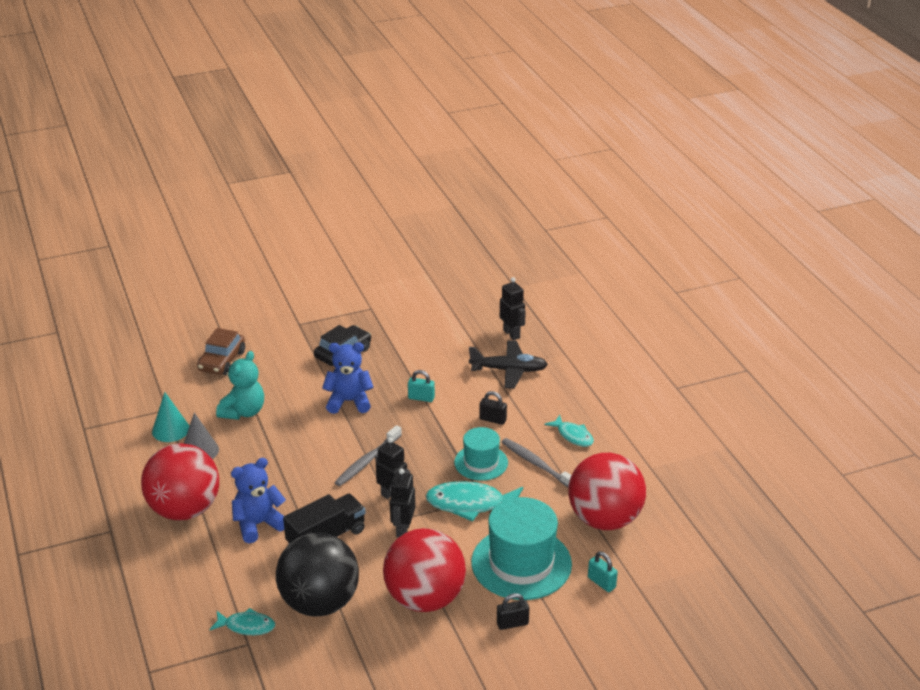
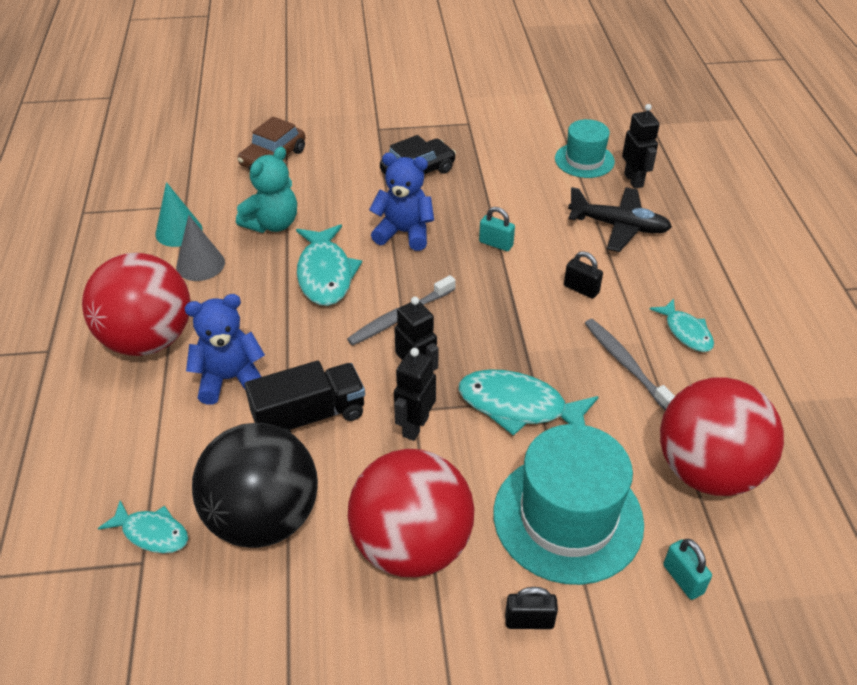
camera: 15 degrees right, 10 degrees up
turquoise hat [454,427,508,481] -> turquoise hat moved to [555,119,615,178]
none -> turquoise fish [296,224,362,306]

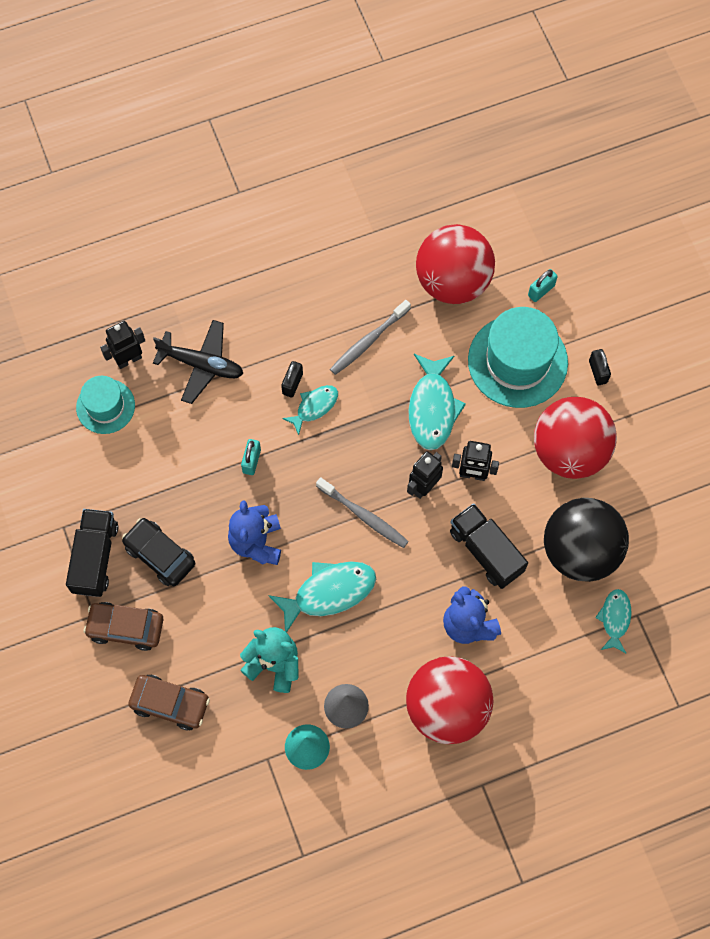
camera: 105 degrees left, 25 degrees up
black plane [568,187,672,252] -> black plane turned 105 degrees clockwise [153,320,243,404]
turquoise fish [650,299,714,352] -> turquoise fish moved to [282,385,338,435]
none -> black truck [66,509,118,597]
none -> brown car [84,602,163,651]

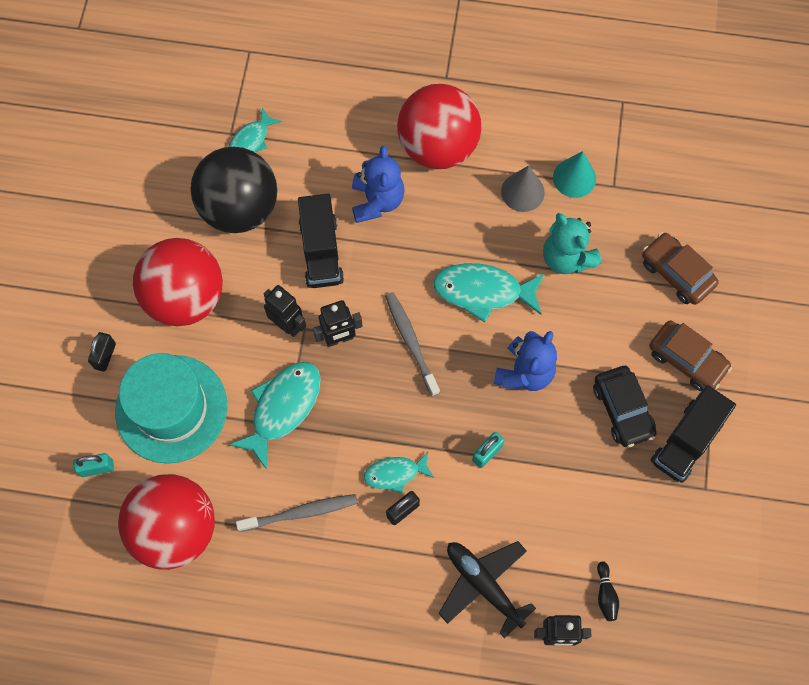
camera: 150 degrees left, 0 degrees up
turquoise hat [76,376,135,434] -> black bowling pin [597,561,619,621]

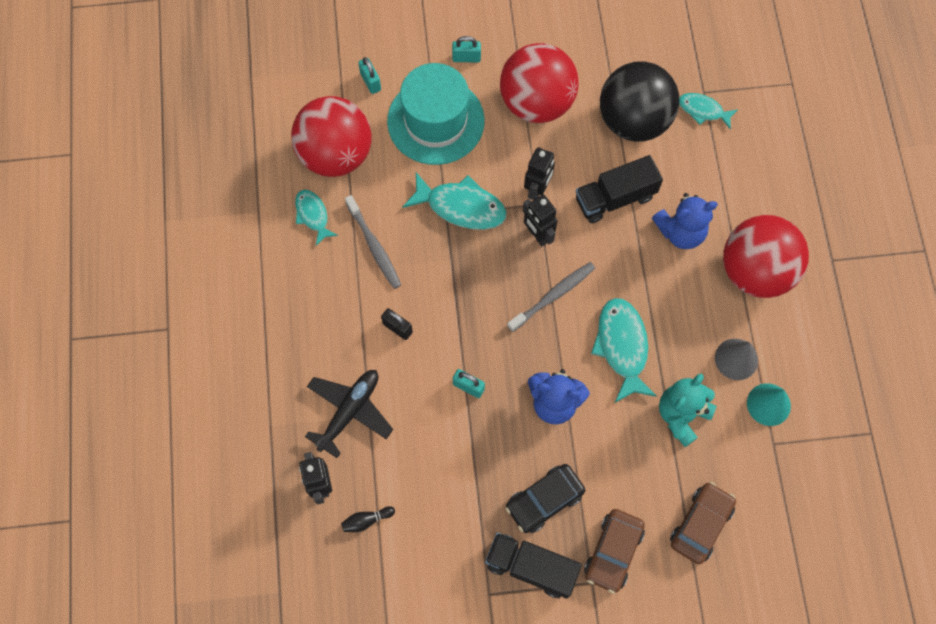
camera: 75 degrees right, 0 degrees up
black padlock [88,332,116,372] -> turquoise padlock [452,36,481,62]
turquoise fish [364,452,434,494] -> turquoise fish moved to [295,190,338,246]

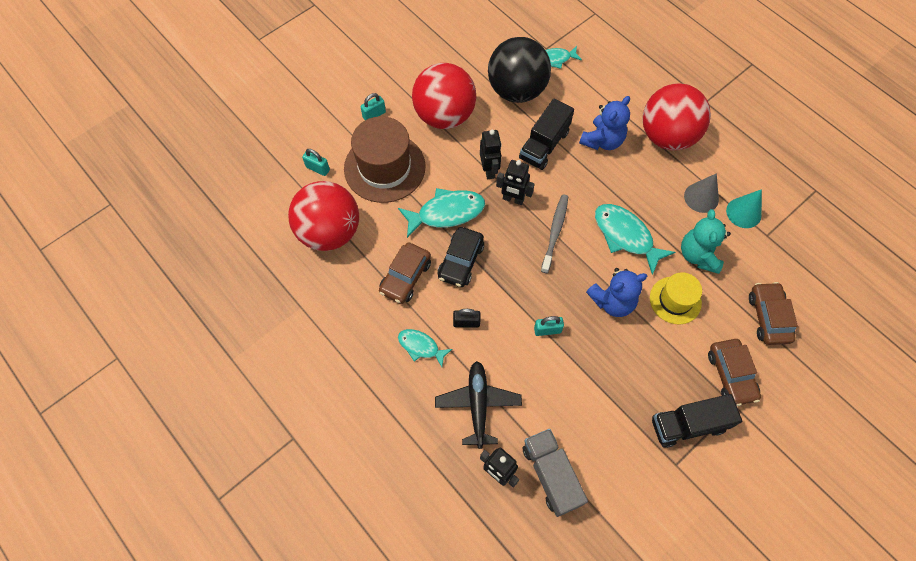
camera: 35 degrees left, 5 degrees down
turquoise fish [295,190,338,246] -> turquoise fish moved to [398,329,452,367]
black bowling pin [341,506,395,532] -> grey truck [523,429,588,517]
grey toothbrush [345,195,401,289] -> brown car [379,242,431,304]
turquoise hat [387,63,485,165] -> brown hat [344,116,425,203]
black car [506,464,585,533] -> black car moved to [438,227,484,287]
none -> yellow hat [650,272,702,324]

